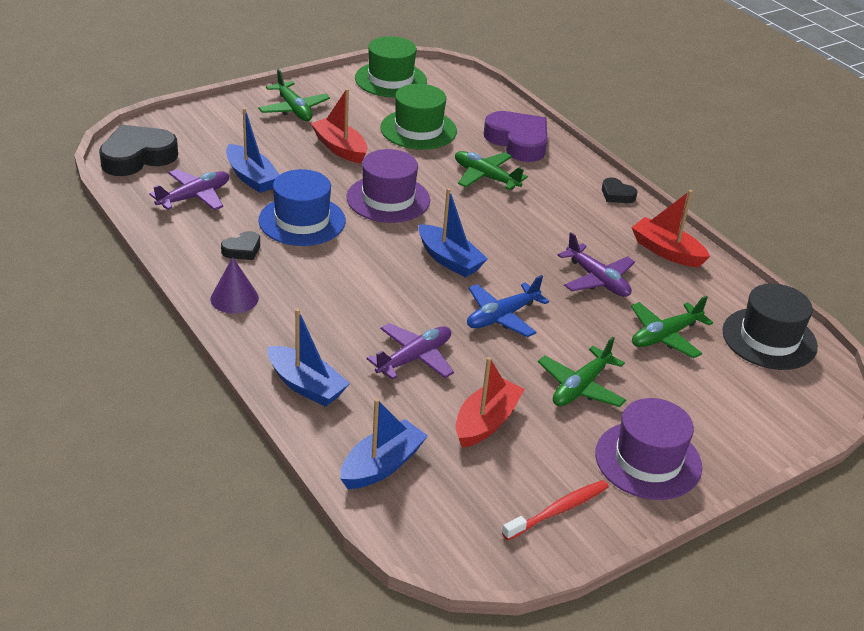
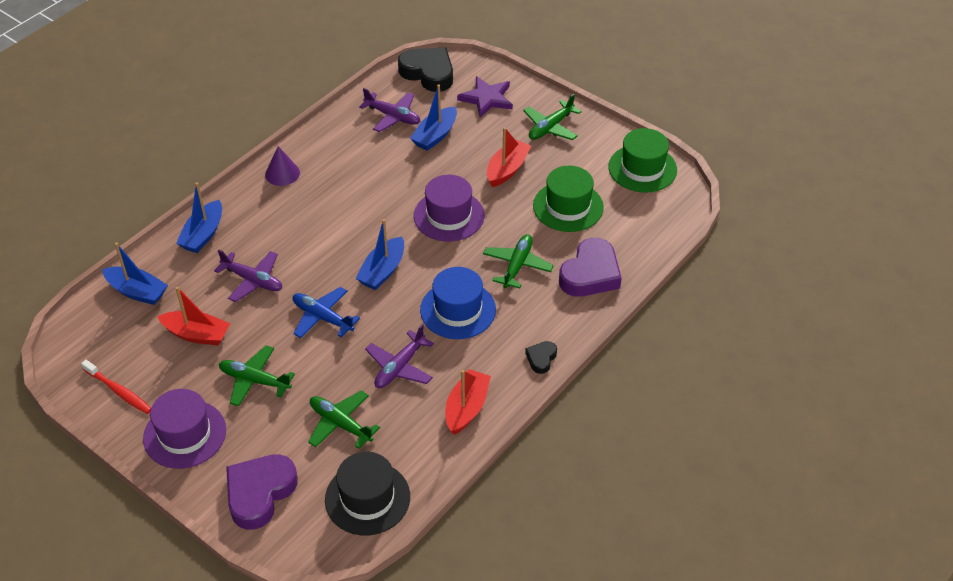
camera: 75 degrees right, 10 degrees up
black heart [221,231,260,260] -> none
blue hat [259,169,345,246] -> blue hat moved to [420,267,496,339]
none -> purple heart [226,454,298,530]
none -> purple star [457,76,513,118]

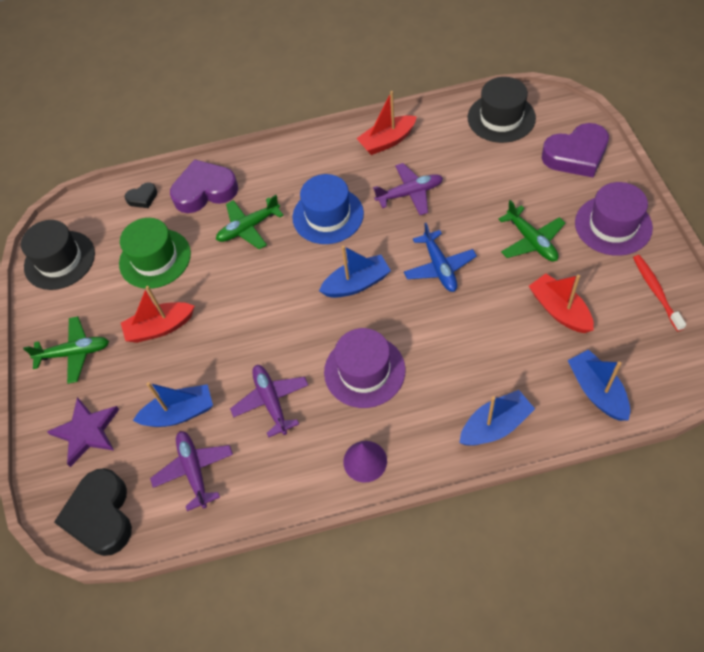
camera: 135 degrees left, 10 degrees up
purple plane [214,250,282,302] -> purple plane moved to [230,365,308,438]
green plane [308,390,380,449] -> none
purple hat [414,175,485,242] -> purple hat moved to [324,328,405,408]
black heart [525,341,557,374] -> black heart moved to [124,182,158,208]
green hat [608,128,677,192] -> black hat [21,220,95,290]

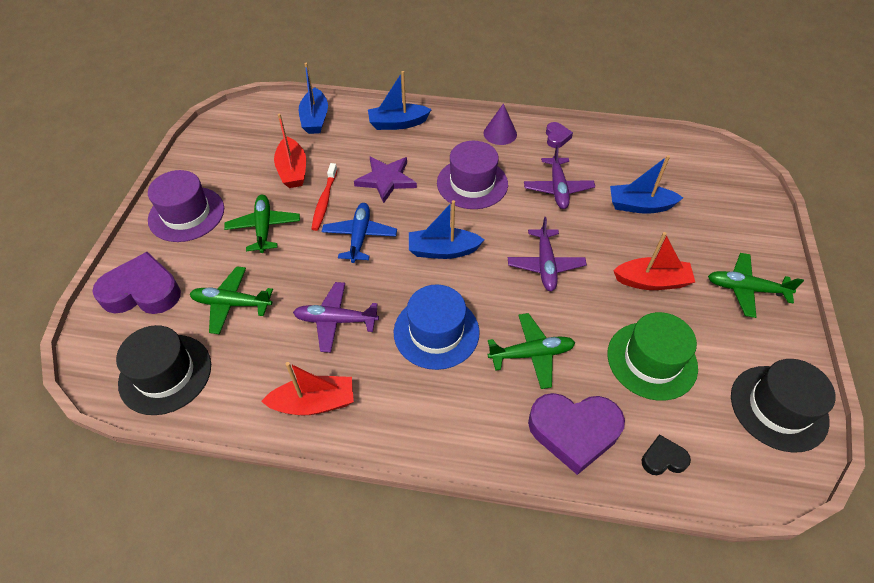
camera: 165 degrees left, 5 degrees down
purple star [47,397,119,467] -> purple star moved to [354,156,417,203]
black heart [54,468,132,556] -> none
purple plane [150,431,233,511] -> purple plane moved to [508,217,587,291]
red toothbrush [633,255,686,331] -> red toothbrush moved to [311,163,337,231]
none -> green plane [190,266,273,334]
none -> purple heart [546,122,573,148]

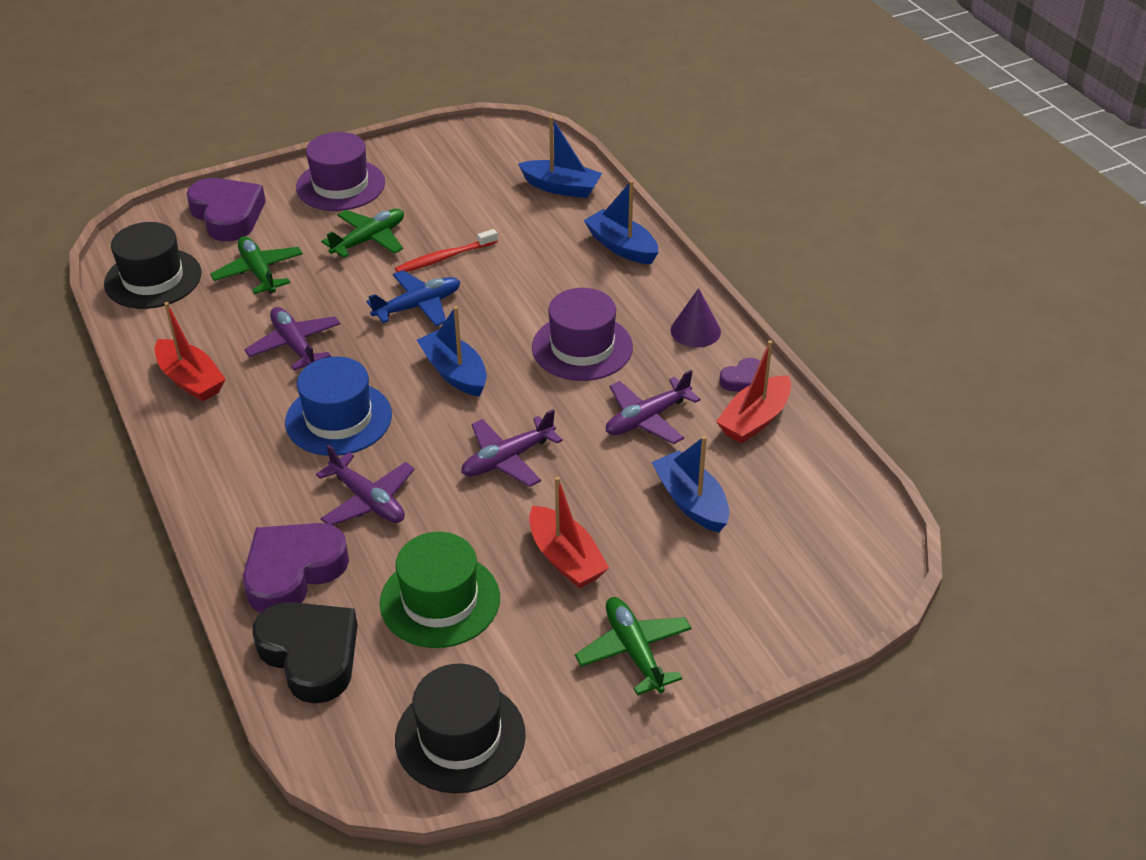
camera: 55 degrees right, 10 degrees down
red boat [274,114,306,188] -> red boat moved to [716,340,791,444]
blue boat [299,63,328,134] -> blue boat turned 120 degrees counterclockwise [518,116,602,198]
purple star [354,156,417,203] -> none
green plane [488,313,575,389] -> purple plane [316,444,415,525]
purple heart [528,393,625,475] -> purple heart turned 75 degrees clockwise [243,523,349,613]
black heart [642,434,691,475] -> black heart [252,602,358,704], size x2.06

